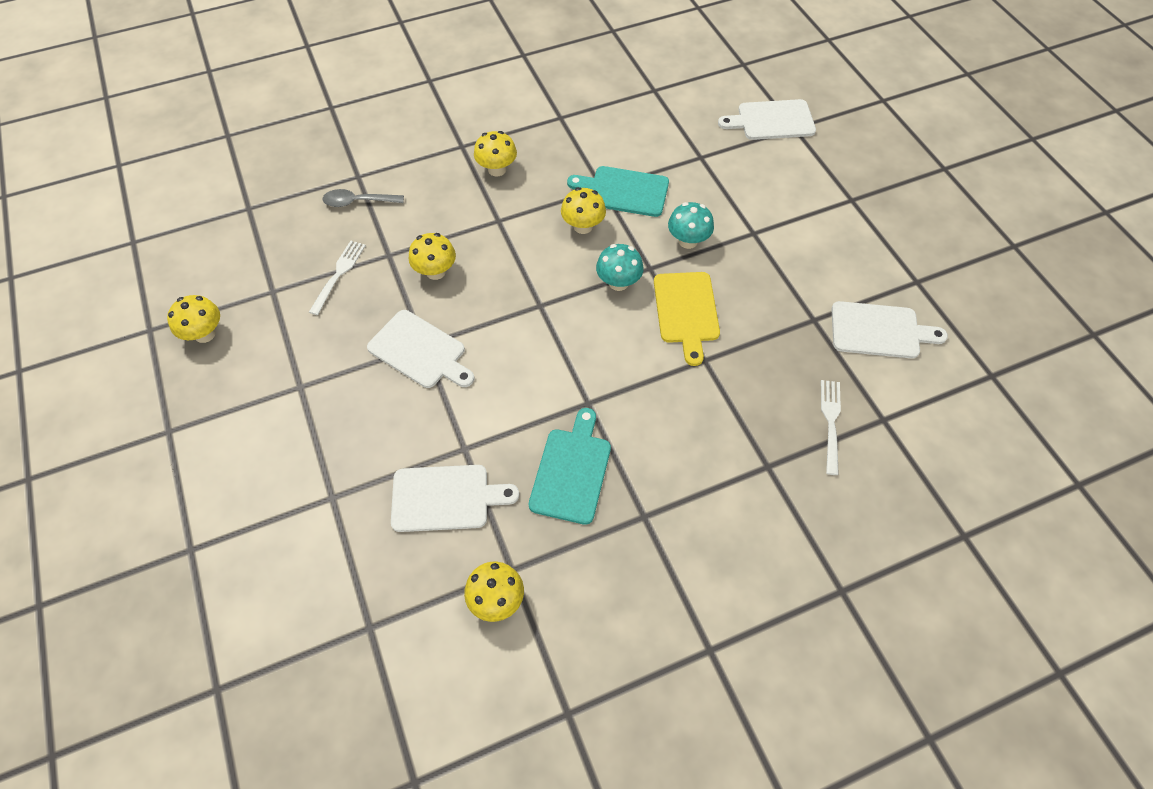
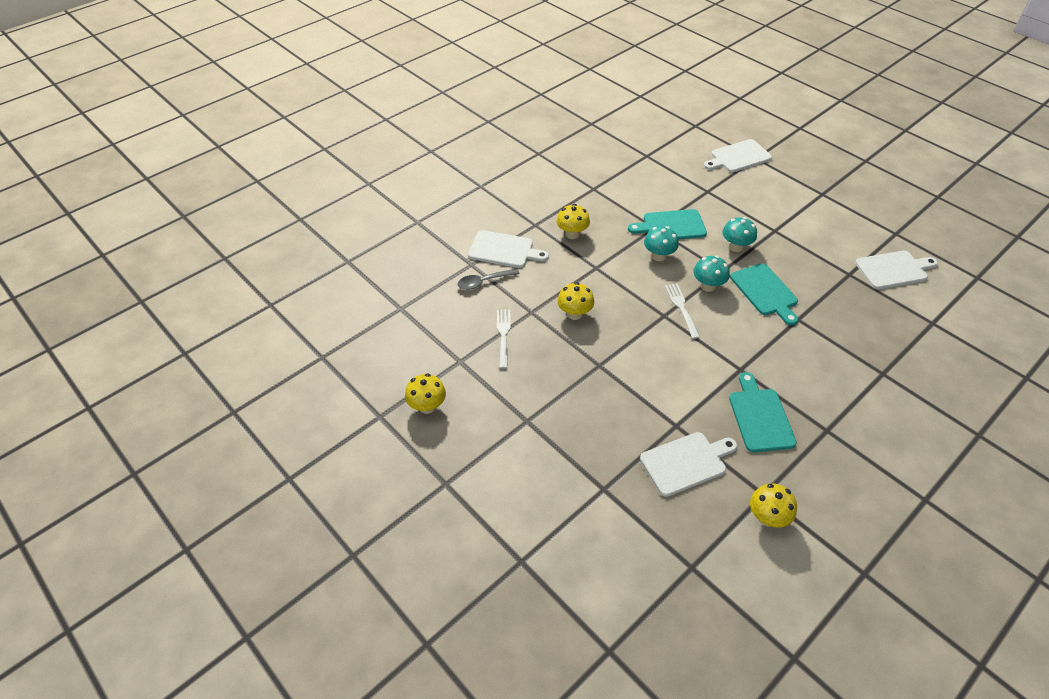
camera: 20 degrees left, 10 degrees down
white cutting board [367,310,475,388] -> white cutting board moved to [468,230,549,268]
yellow mushroom [561,187,606,234] -> turquoise mushroom [644,226,679,261]
yellow cutting board [654,272,720,366] -> turquoise cutting board [730,263,798,325]
white fork [821,380,841,475] -> white fork moved to [665,283,700,339]

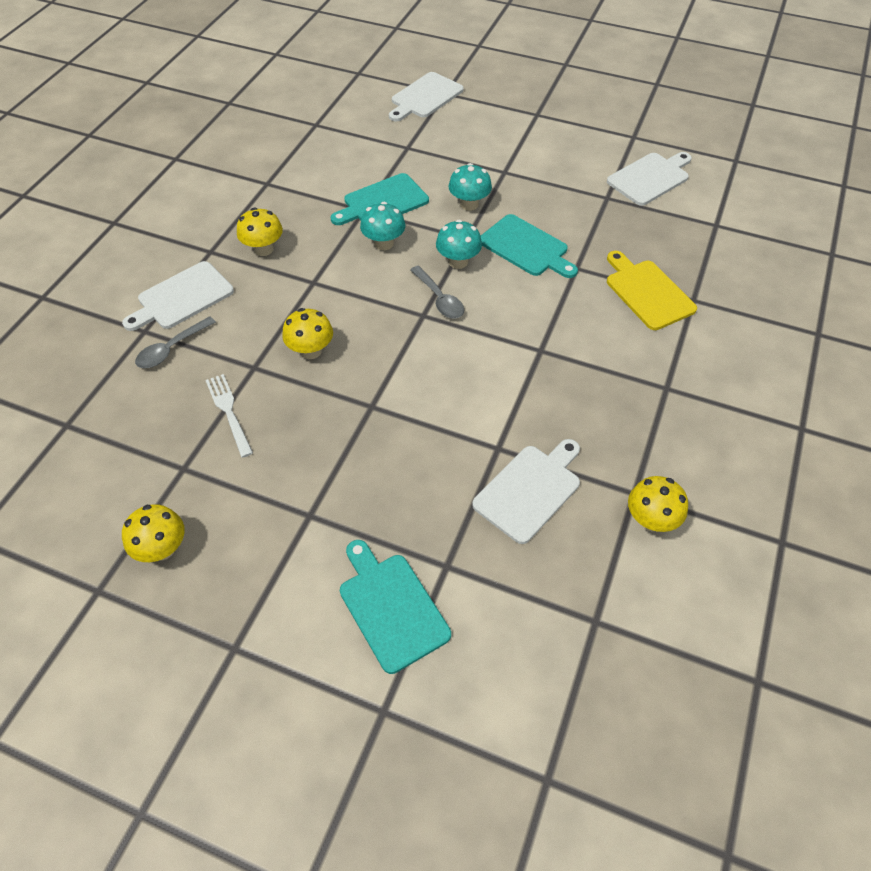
camera: 25 degrees left, 5 degrees up
white cutting board [468,230,549,268] -> white cutting board turned 150 degrees clockwise [122,261,234,331]
white fork [665,283,700,339] -> grey spoon [410,266,464,319]
turquoise cutting board [729,372,797,452] -> turquoise cutting board moved to [340,540,451,674]
none -> yellow cutting board [607,251,697,330]

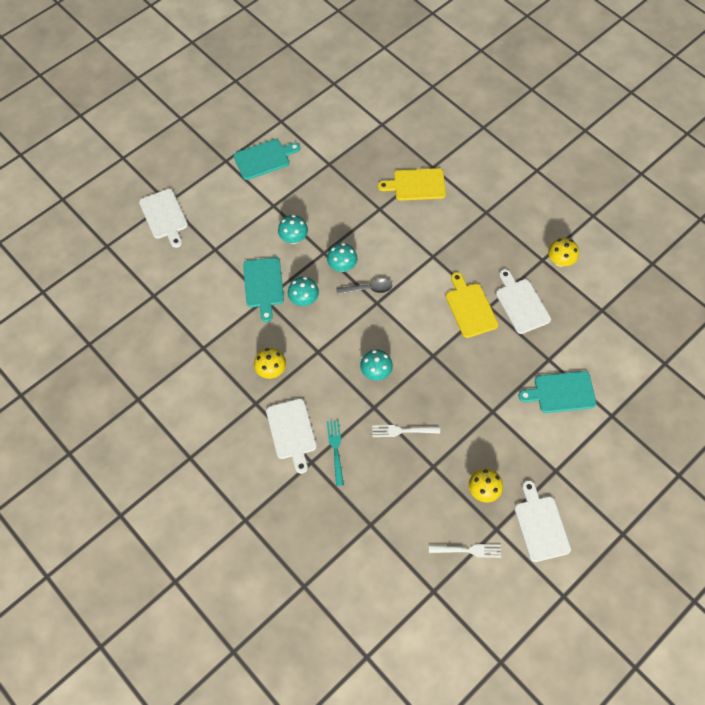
camera: 65 degrees left, 10 degrees up
grey spoon [135,316,216,368] -> turquoise fork [327,420,344,486]
yellow mushroom [282,308,333,359] -> turquoise mushroom [360,349,393,381]
turquoise cutting board [481,214,578,278] -> turquoise cutting board moved to [233,139,300,180]
white cutting board [607,152,692,206] -> white cutting board moved to [514,480,571,562]
none -> white fork [429,544,501,558]
none -> yellow cutting board [446,272,498,338]

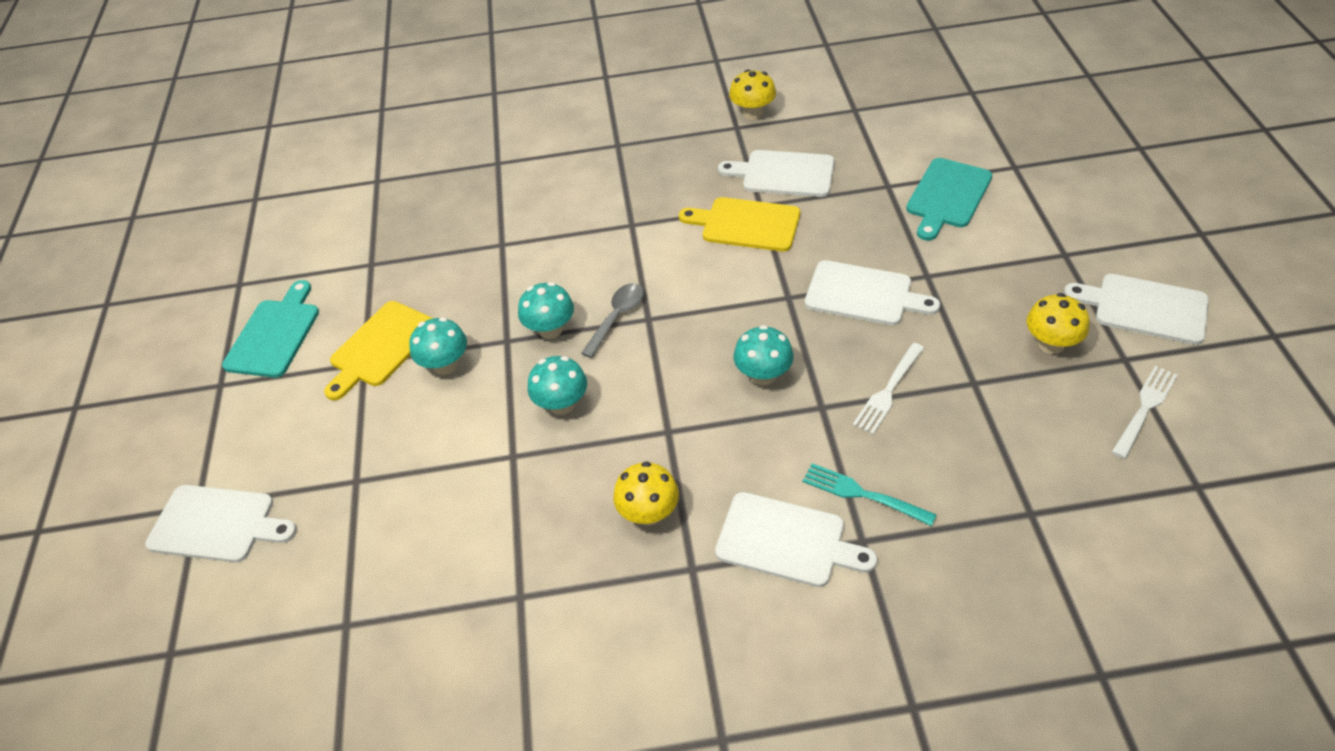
camera: 50 degrees left, 15 degrees down
turquoise cutting board [243,257,284,322] -> none
yellow cutting board [378,168,446,201] -> yellow cutting board moved to [324,301,433,400]
none -> white cutting board [805,260,940,325]

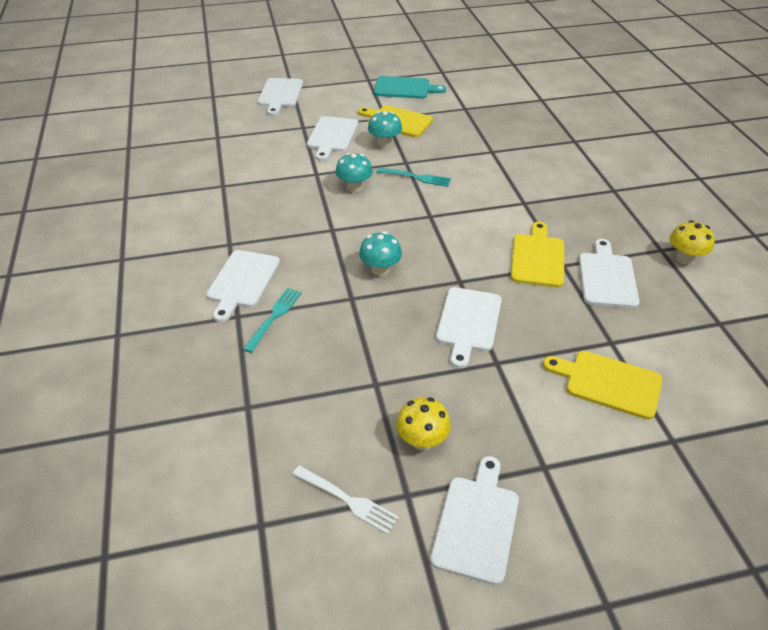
camera: 80 degrees right, 5 degrees down
turquoise mushroom [518,282,574,339] -> turquoise fork [377,168,451,187]
grey spoon [581,283,644,358] -> none
yellow mushroom [613,461,679,526] -> none
white fork [853,343,924,434] -> none
turquoise cutting board [906,158,992,241] -> yellow cutting board [543,351,662,420]
none -> white cutting board [307,116,358,161]

